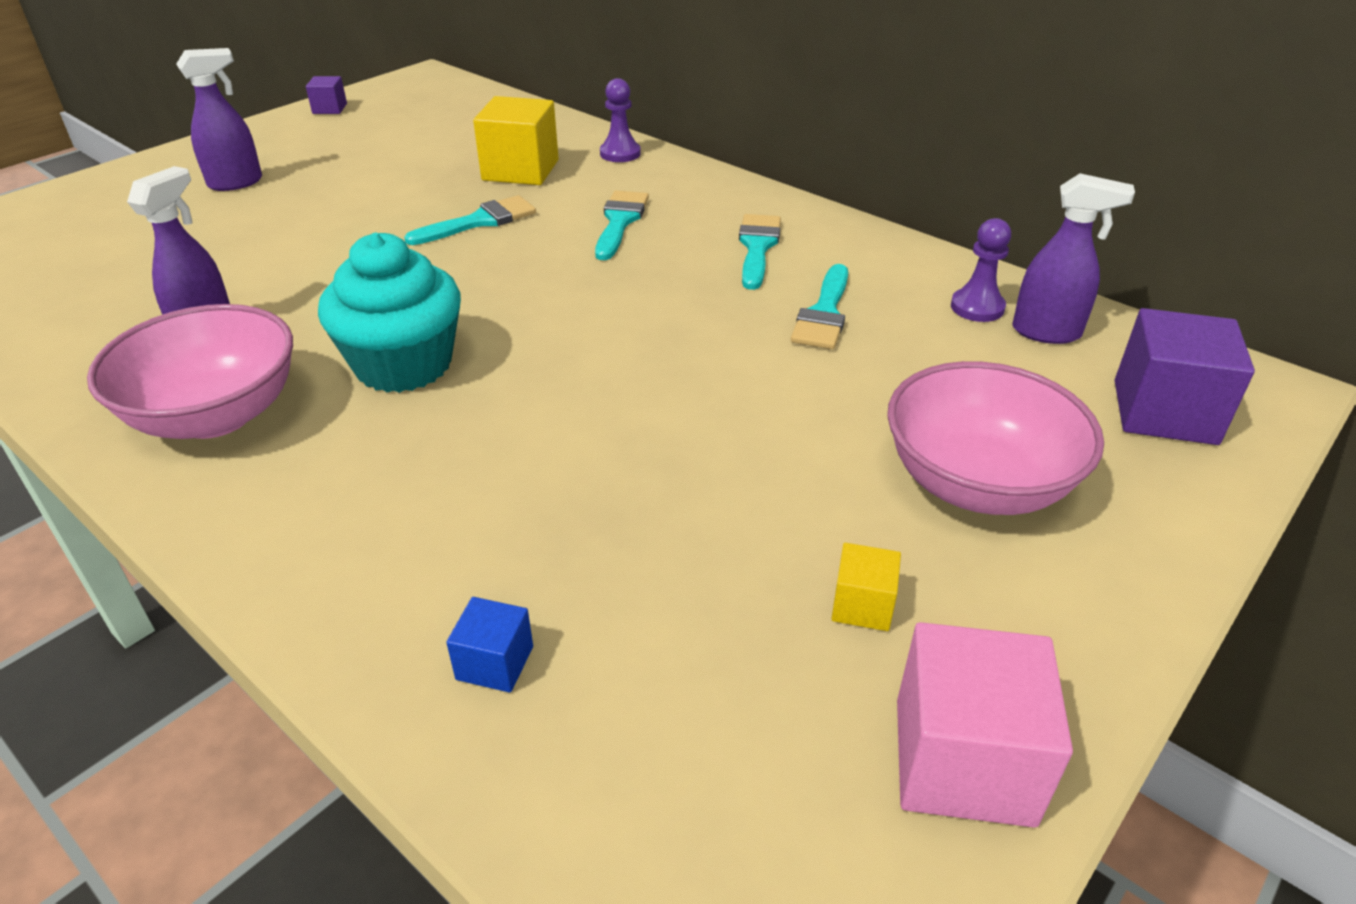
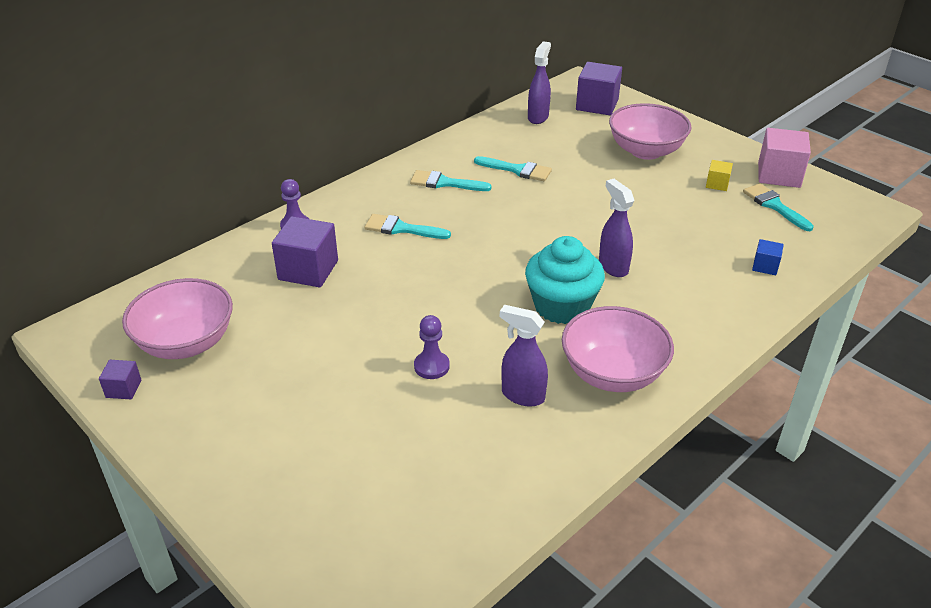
camera: 85 degrees left, 0 degrees up
purple spray bottle [176,48,262,191] -> purple spray bottle moved to [599,179,634,277]
turquoise brush [404,195,536,245] -> turquoise brush moved to [743,183,814,231]
yellow cube [473,96,559,185] -> purple cube [272,216,338,288]
purple pawn [951,218,1011,322] -> purple pawn moved to [414,315,450,379]
none -> pink bowl [122,278,233,359]

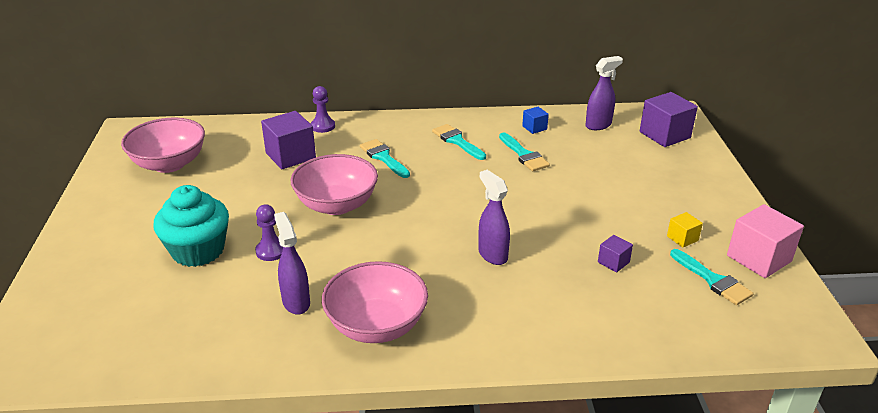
camera: 40 degrees right, 5 degrees down
purple cube [99,360,142,399] -> purple cube moved to [598,235,633,273]
turquoise cupcake [525,236,605,324] -> turquoise cupcake moved to [154,185,229,267]
purple spray bottle [599,179,634,277] -> purple spray bottle turned 45 degrees counterclockwise [478,170,510,265]
pink bowl [609,103,692,160] -> pink bowl moved to [291,154,378,215]
turquoise brush [743,183,814,231] -> turquoise brush turned 135 degrees clockwise [670,249,754,305]
blue cube [752,239,784,275] -> blue cube moved to [522,107,549,134]

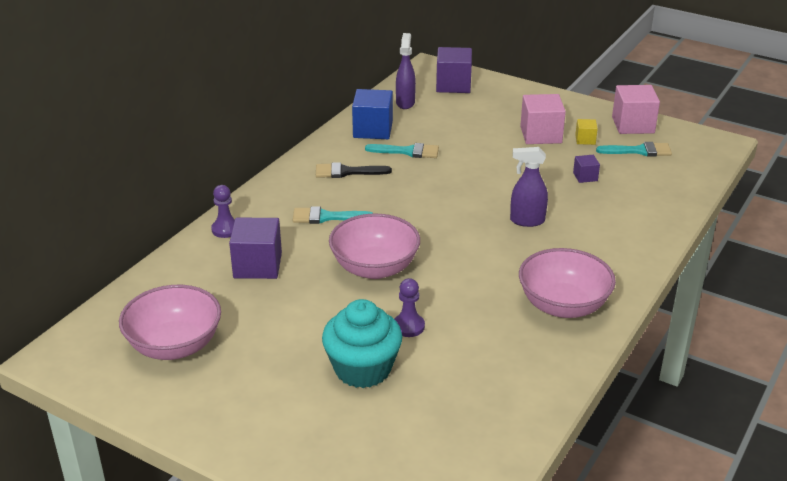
camera: 55 degrees left, 0 degrees up
purple spray bottle [274,212,310,315] -> none
turquoise brush [432,124,486,160] -> black brush [316,162,392,178]
blue cube [522,107,549,134] -> blue cube [352,89,393,139], size x1.97
none -> pink cube [520,94,566,144]

